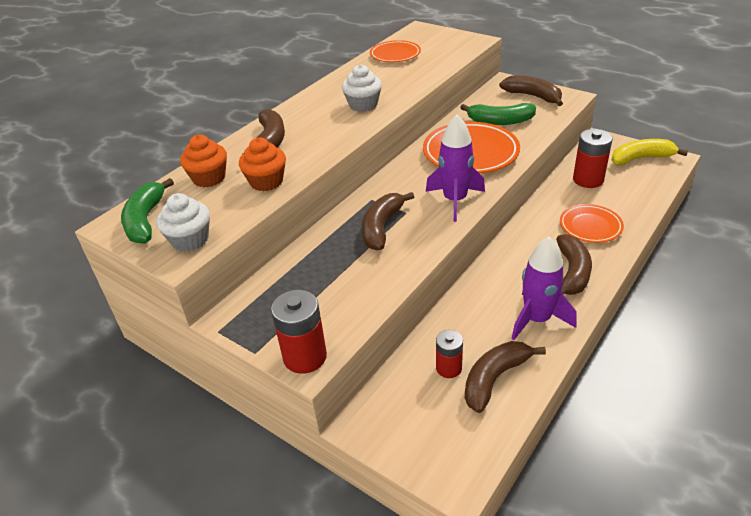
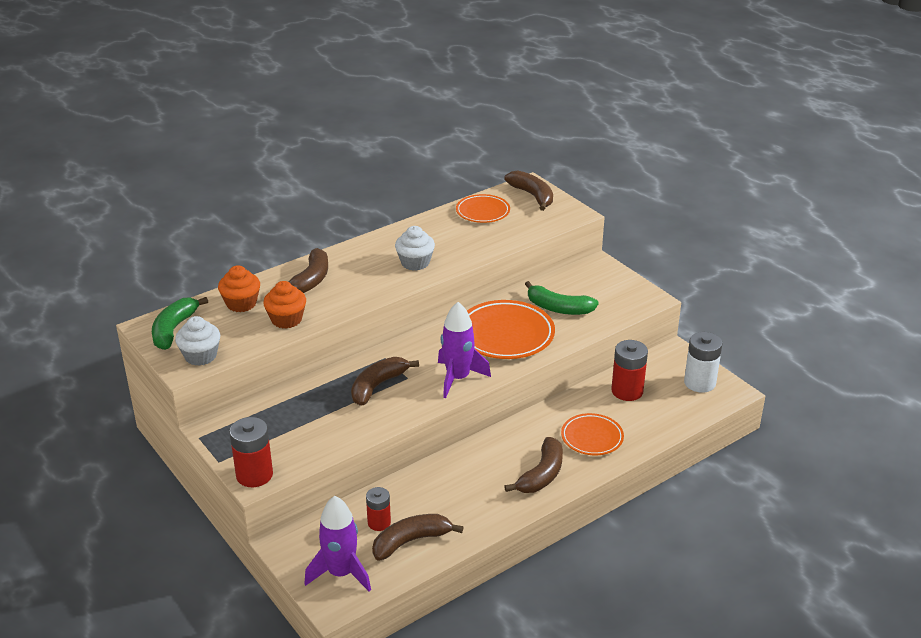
camera: 15 degrees right, 5 degrees down
brown banana [499,75,563,106] -> brown banana moved to [504,170,553,211]
purple rocket [511,236,577,340] -> purple rocket moved to [304,496,371,591]
yellow banana [612,139,688,165] -> white battery [684,332,722,393]

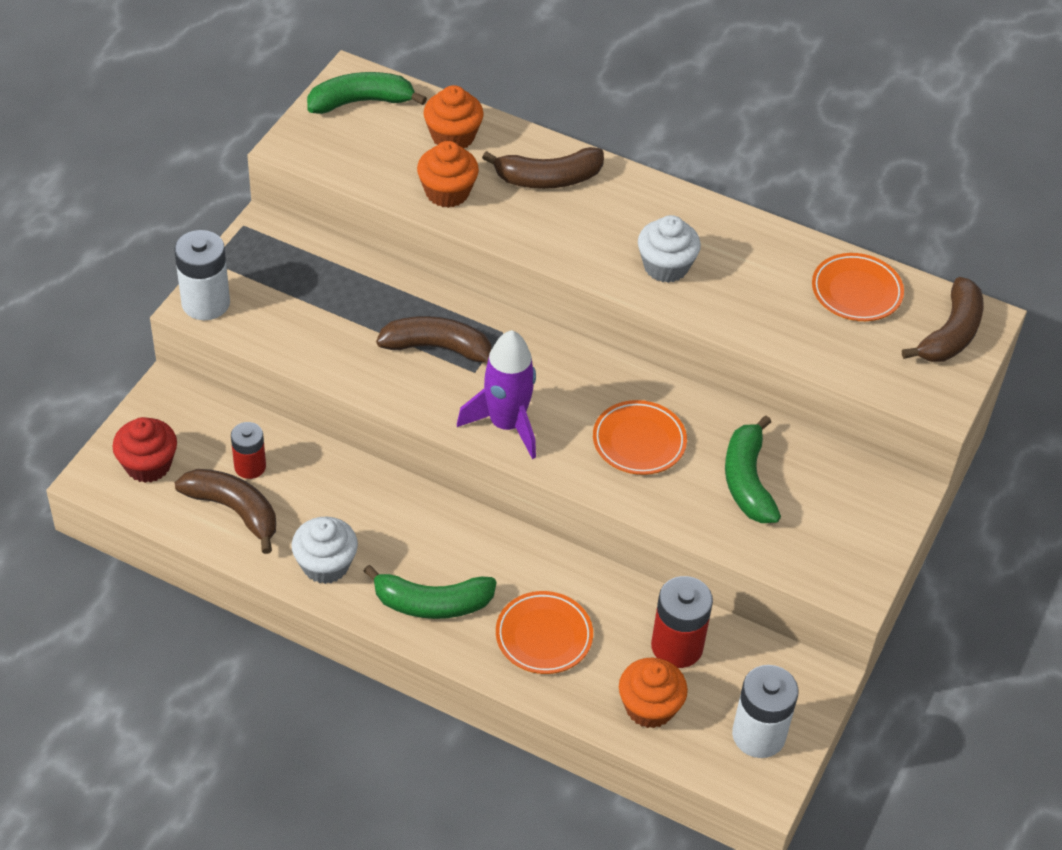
camera: 60 degrees right, 15 degrees up
white cupcake [175,316,220,366] -> white cupcake moved to [292,517,358,584]
red battery [229,417,273,487] -> white battery [174,230,230,320]
purple rocket [304,496,371,591] -> red cupcake [112,417,177,483]
orange plate [467,300,555,359] -> orange plate [593,400,687,475], size x0.61
brown banana [504,437,563,493] -> green banana [363,565,497,619]
none -> orange cupcake [619,658,688,728]

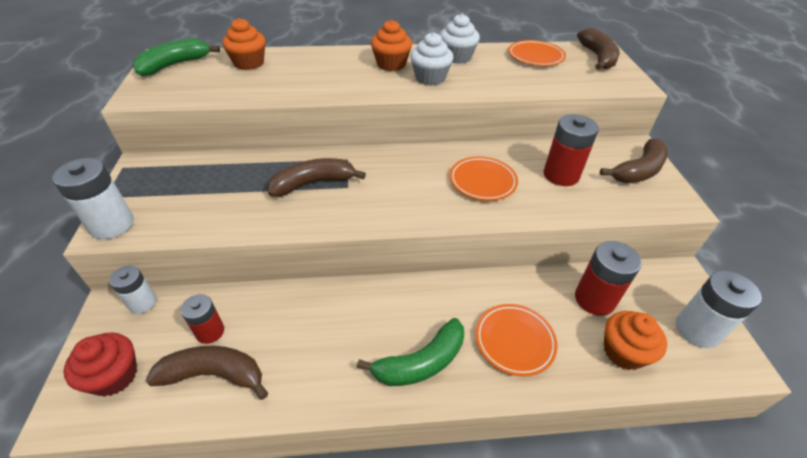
camera: 30 degrees left, 5 degrees down
white cupcake [292,517,358,584] -> white cupcake moved to [440,14,480,64]
orange cupcake [417,141,479,208] -> orange cupcake moved to [371,20,412,71]
purple rocket [457,330,536,459] -> none
brown banana [482,147,604,189] -> brown banana moved to [600,139,668,183]
green banana [725,416,781,523] -> red battery [543,114,599,186]
none -> white battery [109,266,157,314]

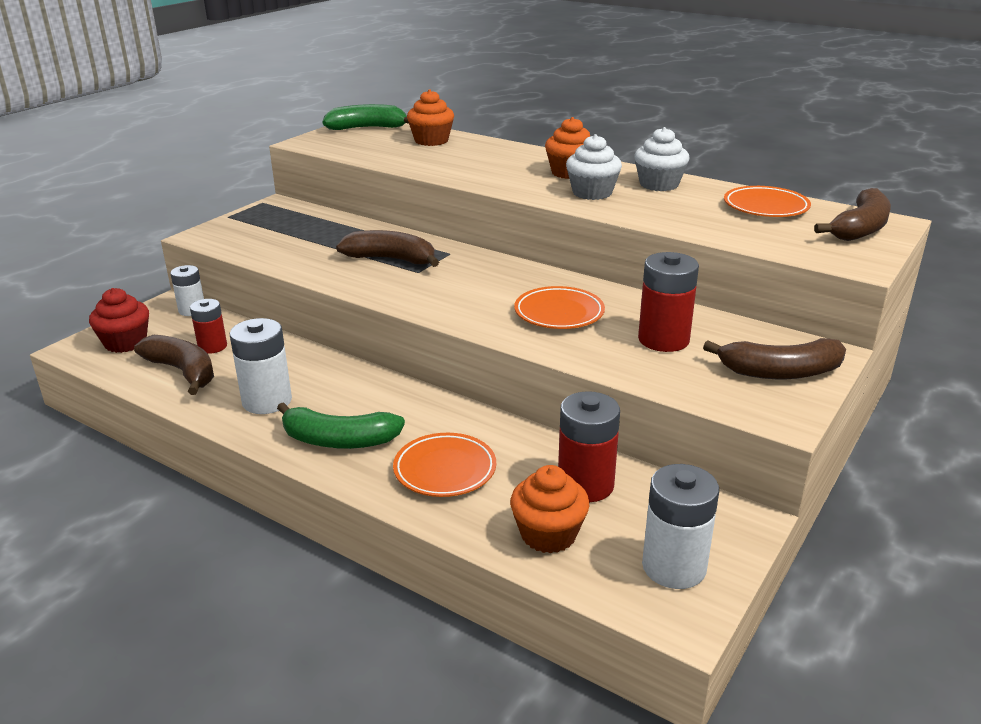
camera: 40 degrees right, 15 degrees down
white battery [52,158,134,239] -> white battery moved to [230,318,292,414]

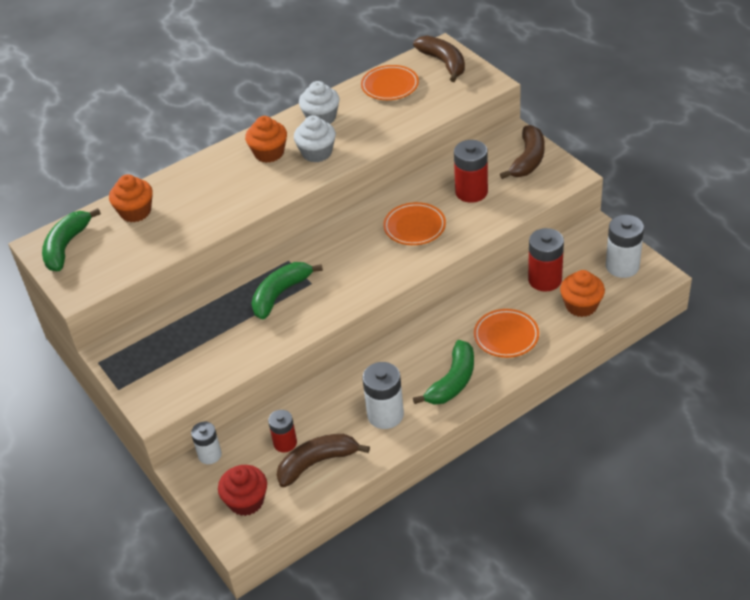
camera: 65 degrees left, 15 degrees up
brown banana [336,230,439,267] -> green banana [251,262,323,320]

